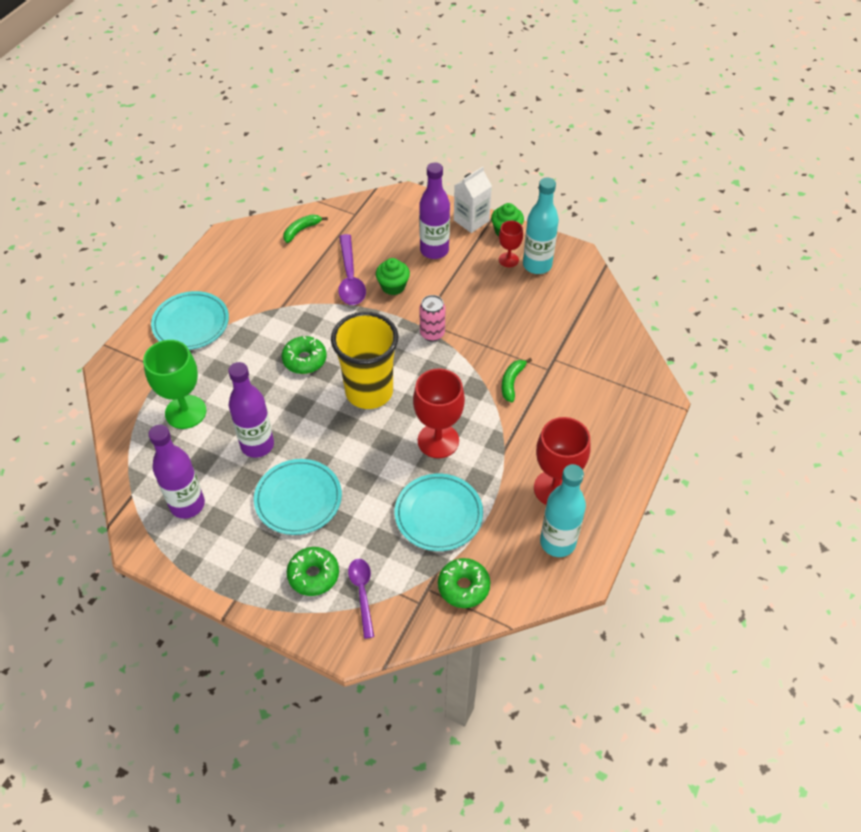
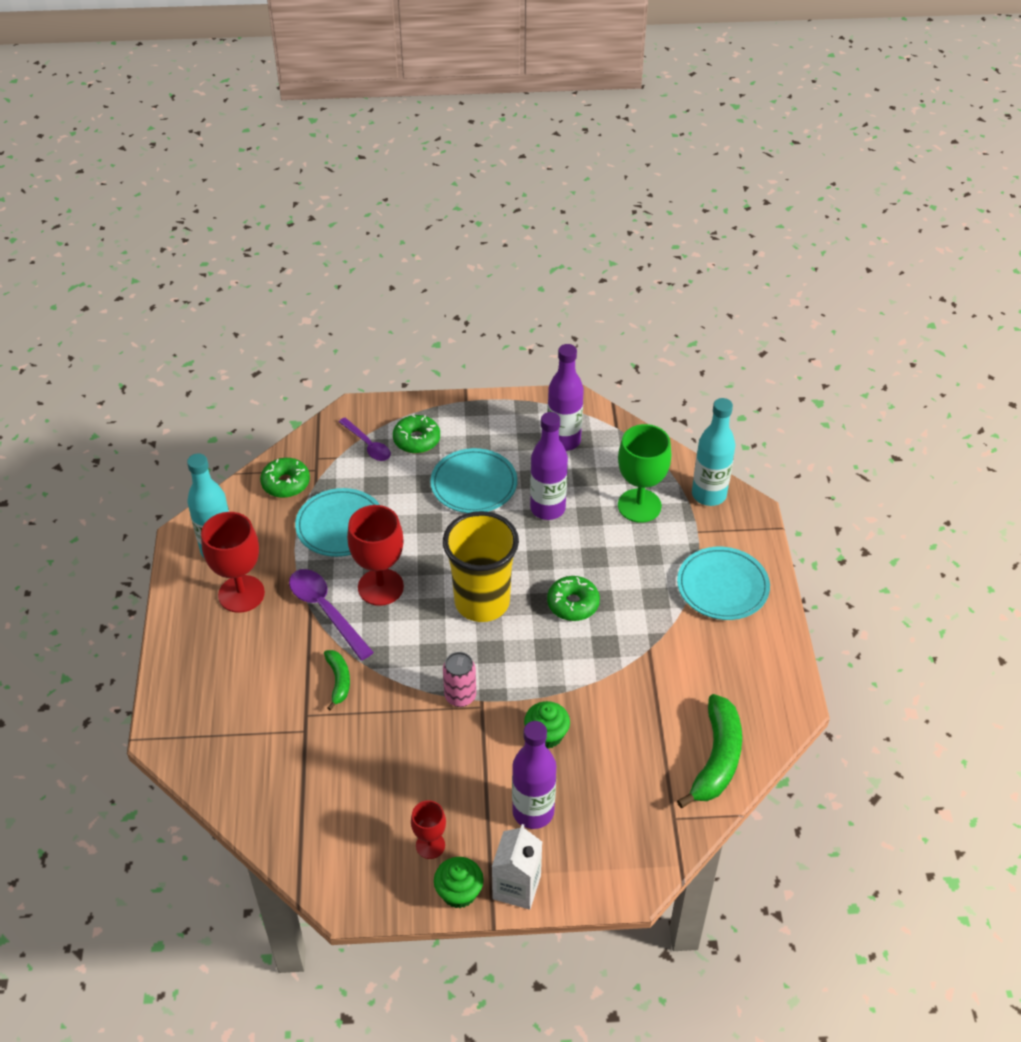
camera: 150 degrees right, 5 degrees down
green banana [283,214,328,243] -> green banana [677,694,742,808], size x1.83
purple spoon [338,234,366,305] -> purple spoon moved to [289,569,374,660]
turquoise bottle [523,177,559,274] -> turquoise bottle moved to [692,398,735,506]

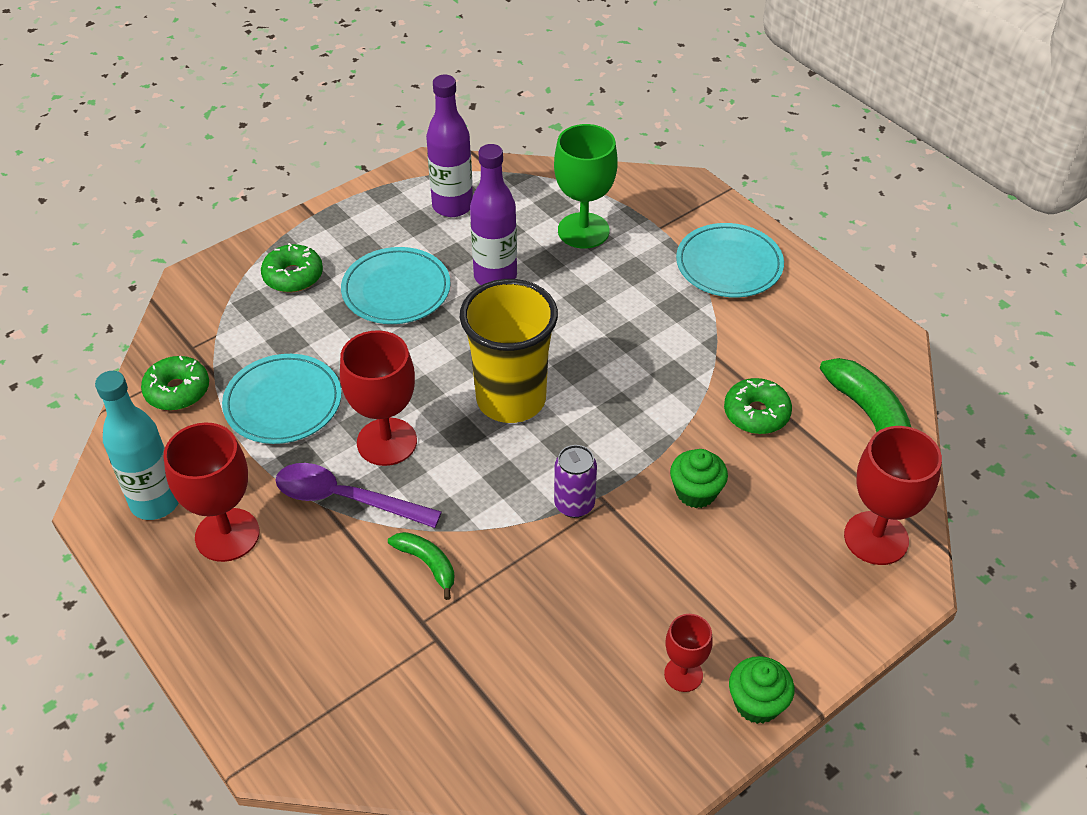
camera: 35 degrees left, 0 degrees up
purple spoon [339,418,391,461] -> none
pink can [443,652,476,707] -> purple can [554,445,597,518]
white carton [492,824,542,910] -> none
purple bottle [512,721,556,829] -> none
green donut [547,576,600,621] -> green donut moved to [724,378,792,434]
turquoise bottle [692,398,735,506] -> none
none -> red goblet [844,426,942,565]

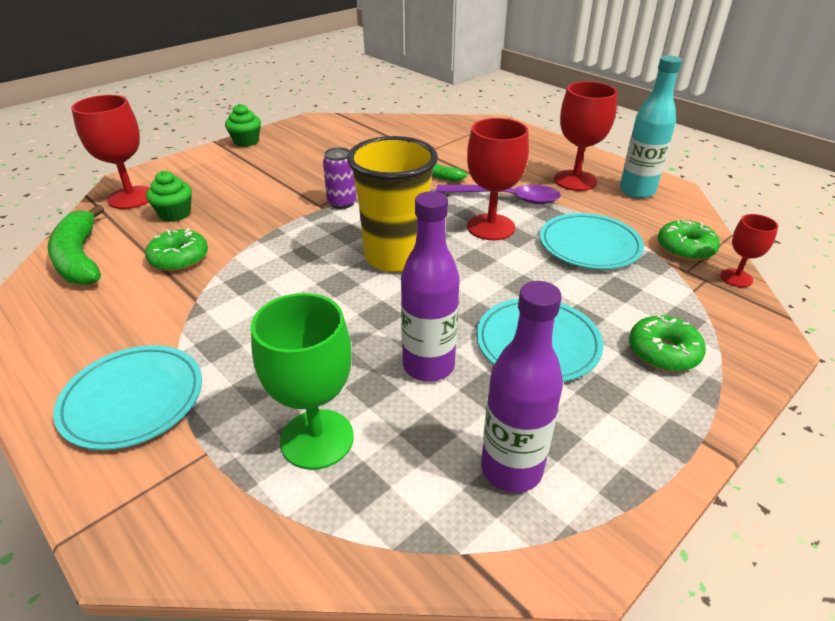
camera: 175 degrees right, 10 degrees down
red goblet [664,614,713,692] -> red goblet moved to [720,214,778,287]
green cupcake [670,449,728,508] -> green cupcake moved to [146,171,192,222]

